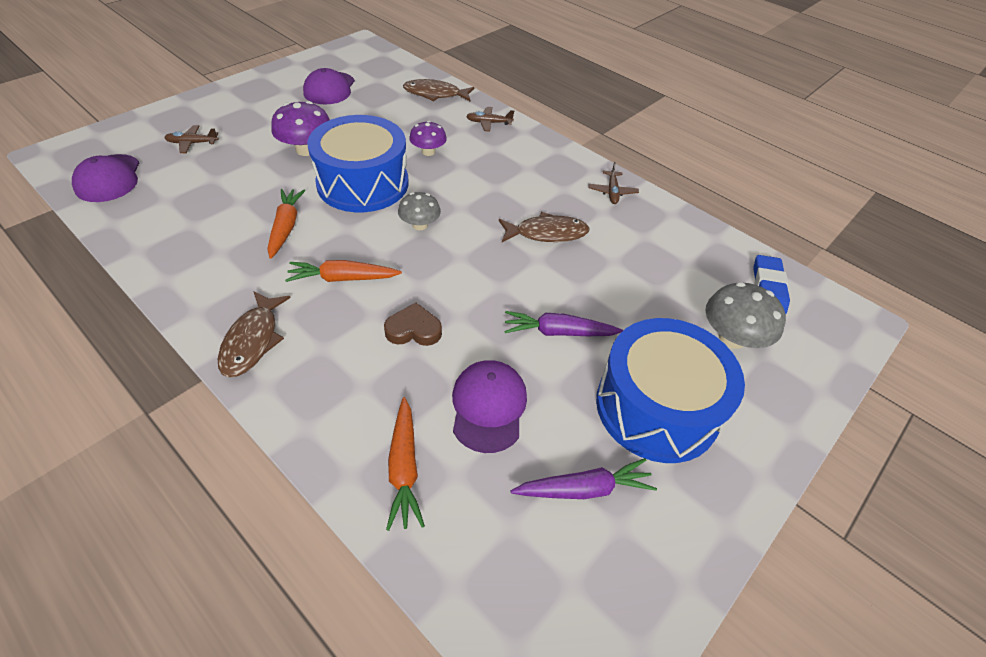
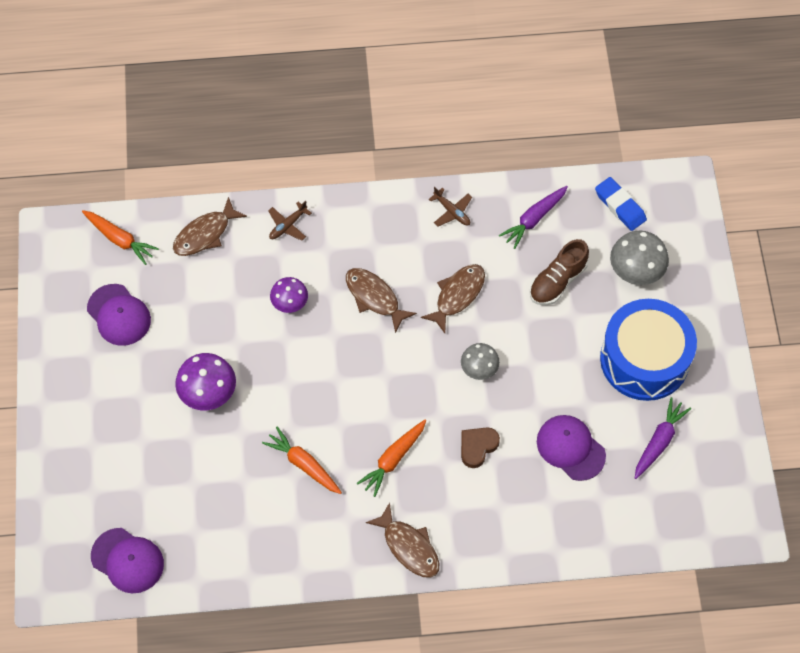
camera: 45 degrees left, 15 degrees up
brown plane [164,125,219,153] -> none
blue drum [307,115,409,212] -> none
orange carrot [386,397,425,531] -> orange carrot moved to [82,210,159,265]
grey mushroom [398,192,441,230] -> grey mushroom moved to [461,343,500,380]
purple carrot [504,311,623,336] -> purple carrot moved to [499,186,568,249]
none -> brown fish [346,268,417,333]
none -> brown shoe [530,239,589,305]

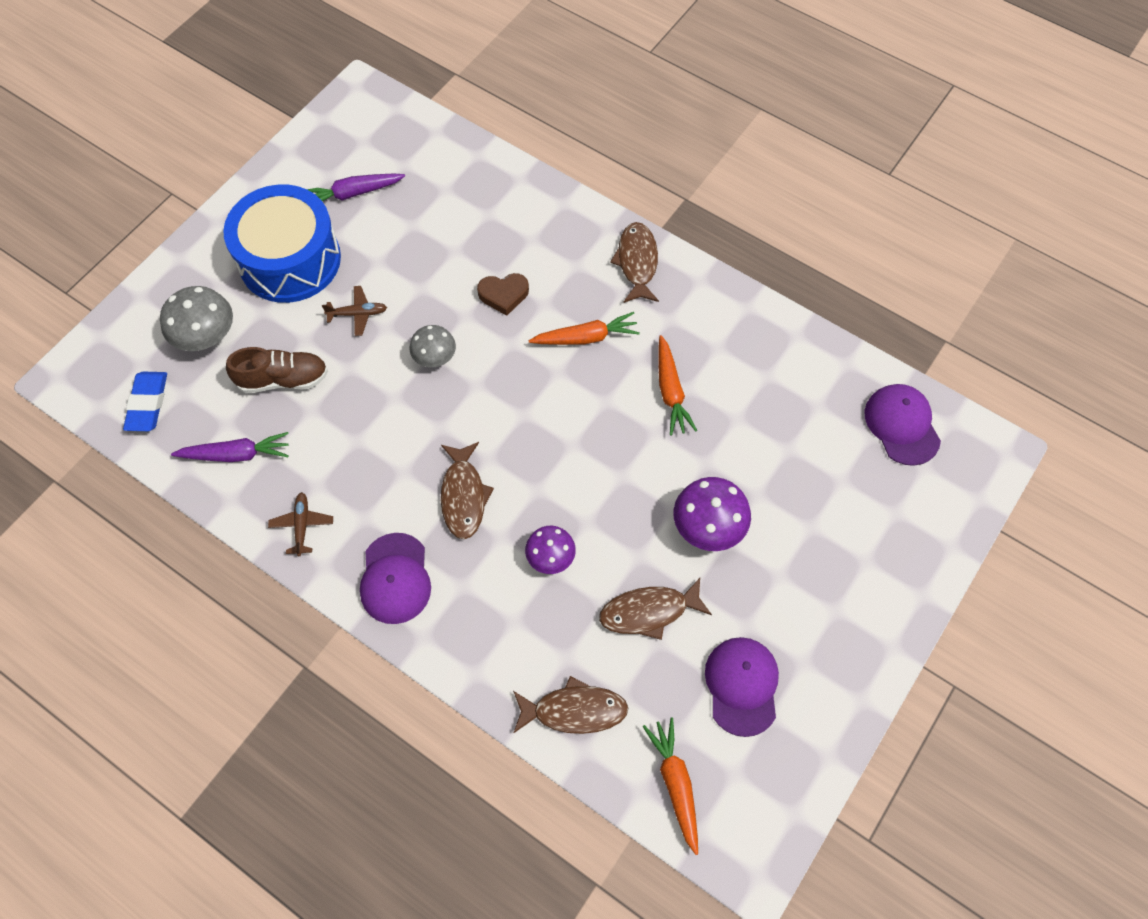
camera: 140 degrees left, 0 degrees up
brown plane [268,201,312,241] -> brown plane moved to [322,286,387,336]
brown fish [421,264,485,333] -> brown fish moved to [599,578,712,640]
purple cap [537,415,606,481] -> purple cap moved to [360,533,431,624]

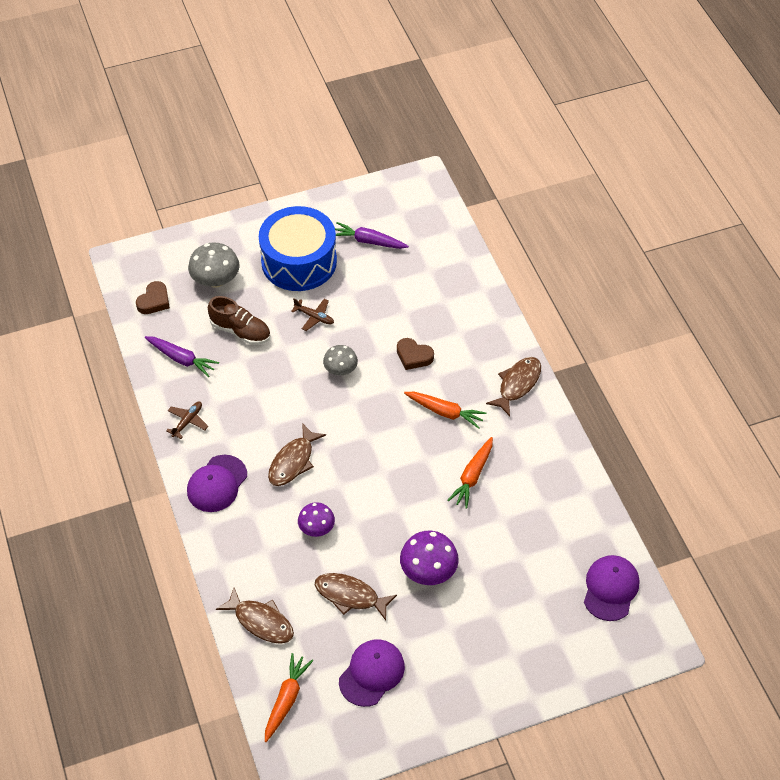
camera: 35 degrees right, 10 degrees down
blue eraser [123,372,167,431] -> brown heart [136,281,170,314]

